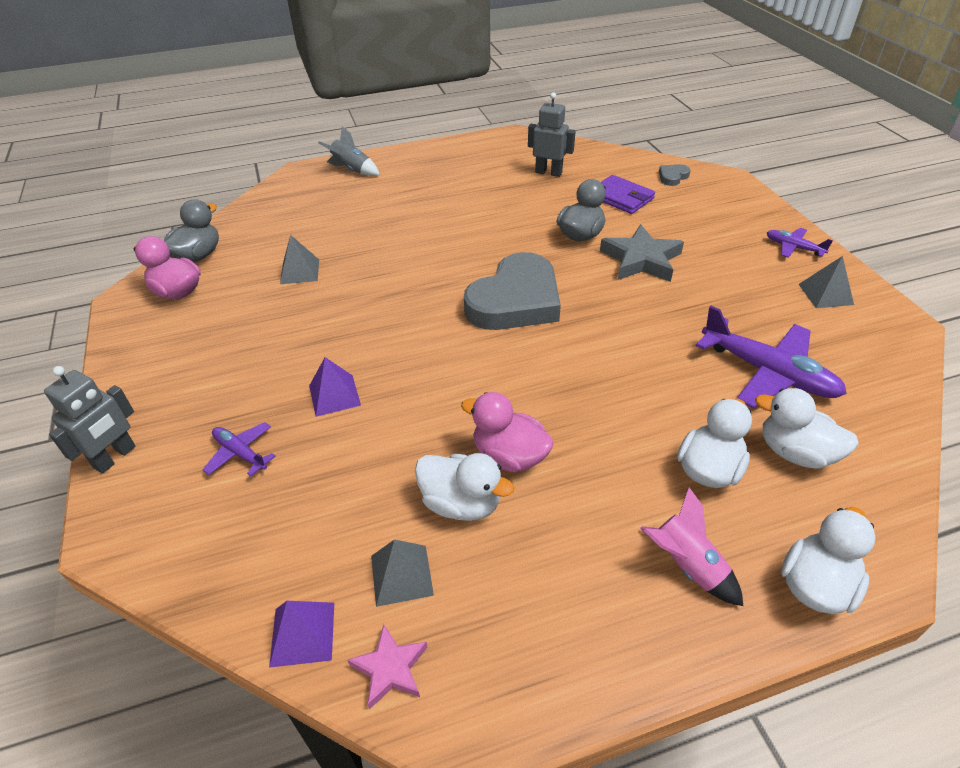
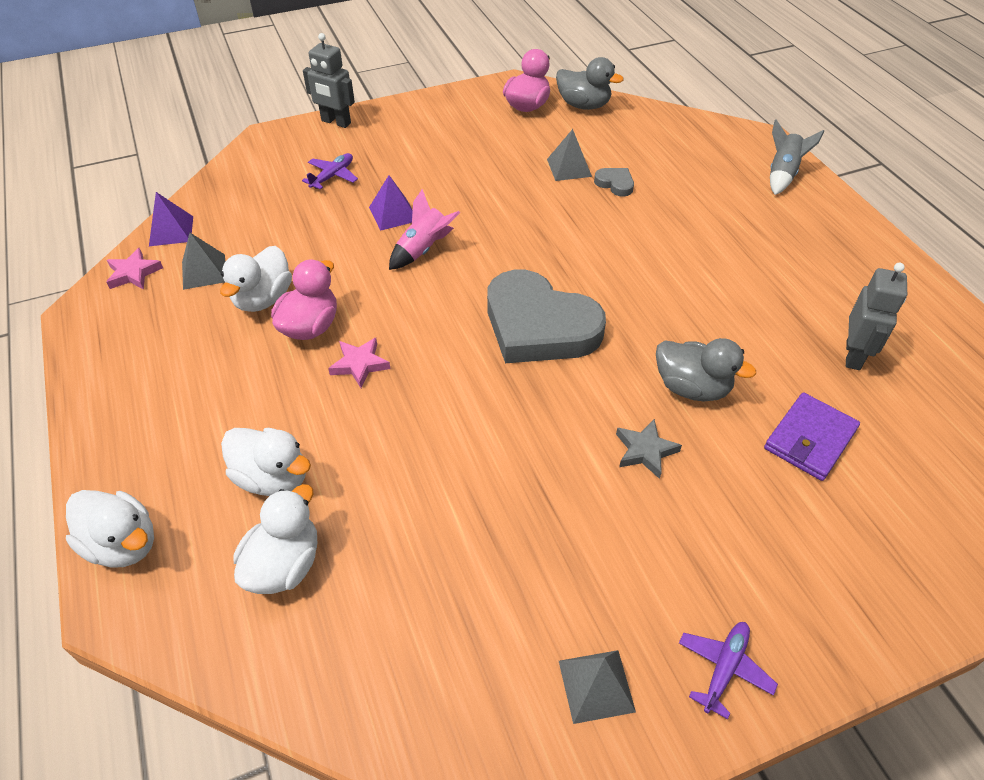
camera: 85 degrees right, 5 degrees up
grey star [600,224,684,282] -> grey star [616,419,682,479], size x0.57
pink rocket [640,487,743,606] -> pink rocket moved to [389,189,460,270]
grey heart [659,164,690,186] -> grey heart moved to [594,168,634,197]
purple plane [696,306,847,408] -> none
none -> pink star [328,338,390,388]

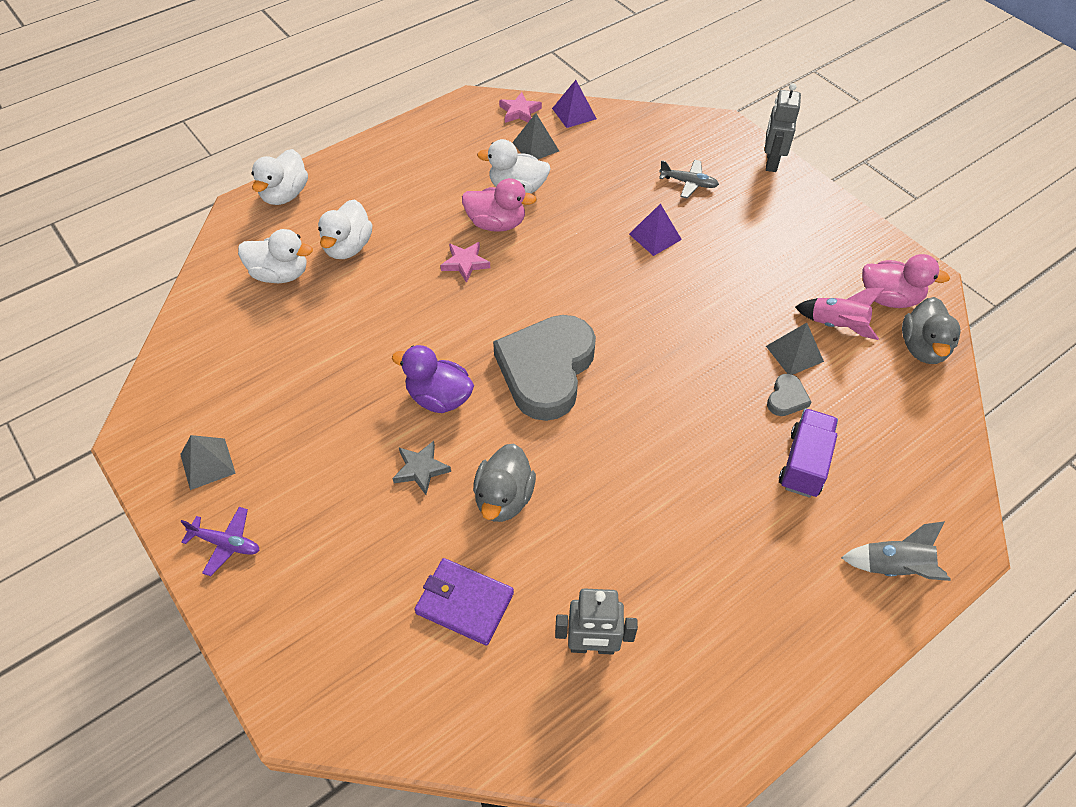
camera: 75 degrees right, 5 degrees up
purple plane [302,153,358,190] -> grey plane [659,160,719,198]
pink rocket [389,189,460,270] -> pink rocket moved to [795,288,885,340]
none -> purple duck [392,345,474,413]
none -> purple truck [779,409,838,498]

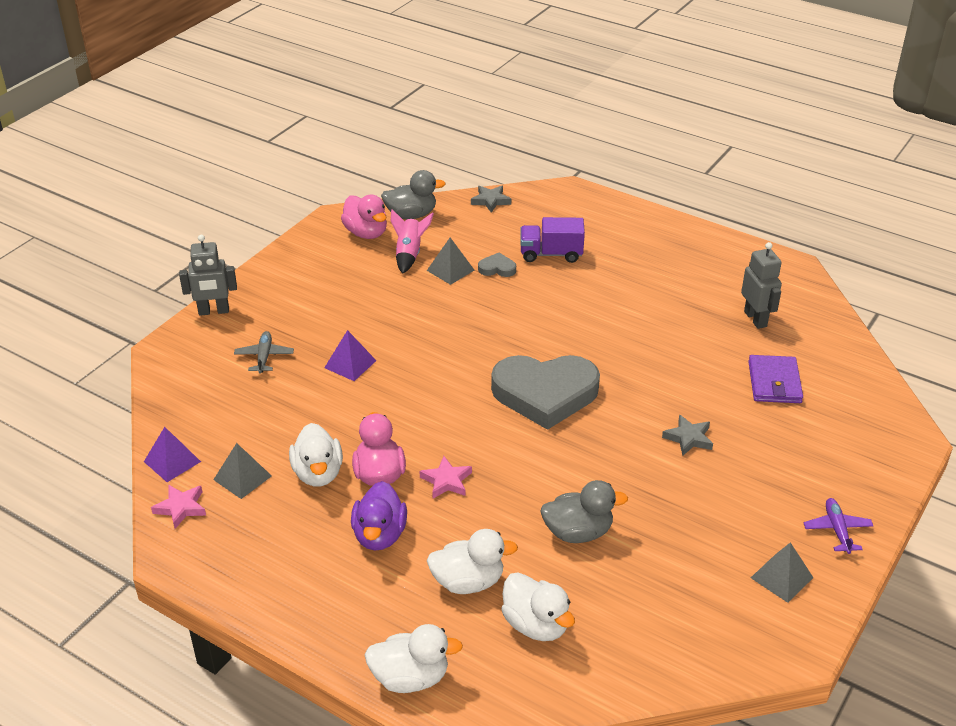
camera: 110 degrees left, 15 degrees down
white duck [238,229,313,283] -> white duck turned 150 degrees clockwise [501,572,575,641]
purple duck [392,345,474,413] -> purple duck moved to [351,481,407,550]
grey duck [473,443,536,522] -> grey duck moved to [540,480,628,543]
grey rocket [841,521,951,581] -> none
pink duck [862,254,950,308] -> pink duck turned 150 degrees clockwise [341,195,387,239]
none -> grey star [471,186,511,213]

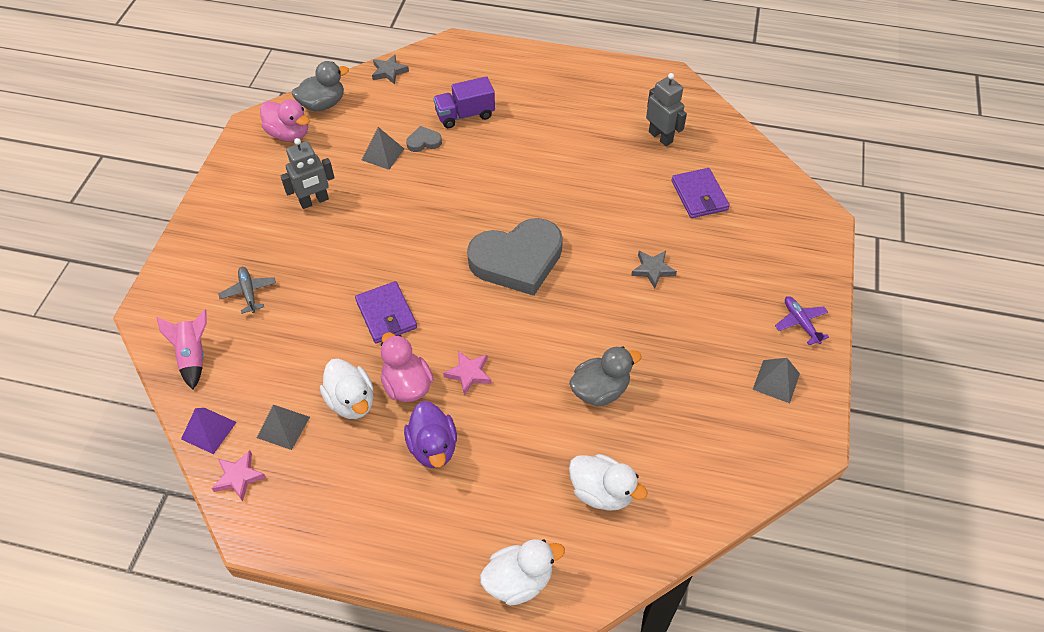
camera: 20 degrees left, 15 degrees up
grey robot [179,235,237,316] -> grey robot moved to [280,138,334,209]
purple pyramid [324,330,376,381] -> none
pink rocket [391,209,434,274] -> pink rocket moved to [157,309,207,389]
white duck [427,529,518,594] -> none
none -> purple wallet [355,281,417,343]

